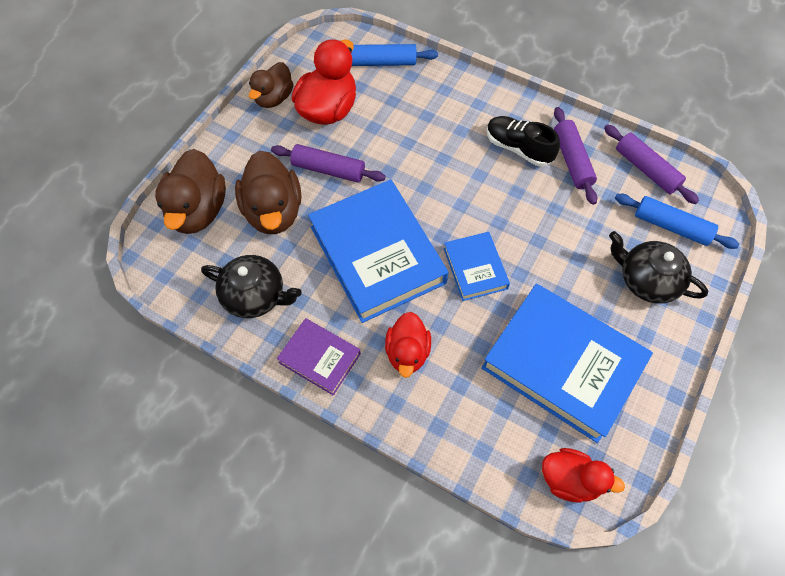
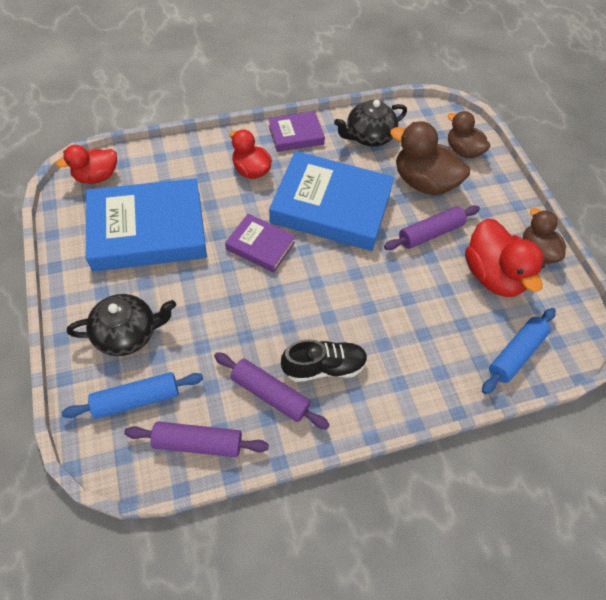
camera: 130 degrees right, 5 degrees down
brown duck [155,149,226,234] -> brown duck [447,111,491,158], size x0.65
blue book [444,232,510,301] -> purple book [225,214,295,273]

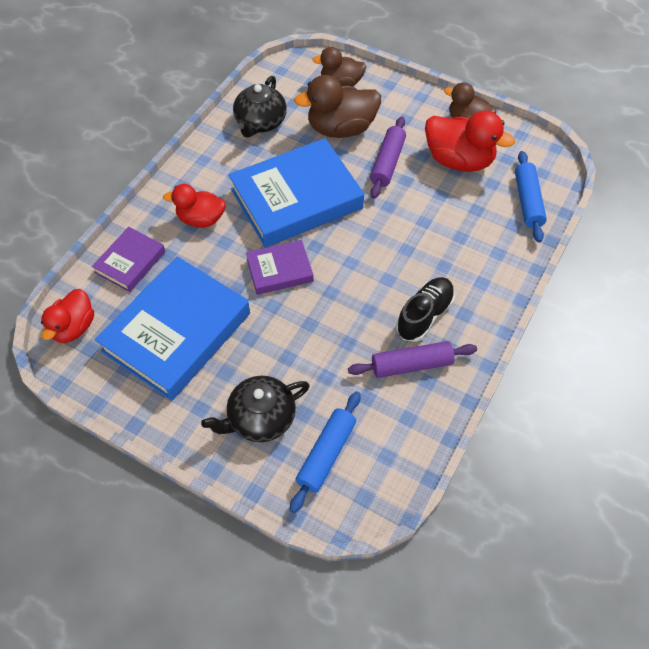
camera: 40 degrees left, 0 degrees up
black teapot [67,294,176,356] -> black teapot turned 150 degrees counterclockwise [201,376,310,442]
purple rolling pin [124,421,269,457] -> none
purple book [268,111,325,152] -> purple book moved to [92,227,166,292]

